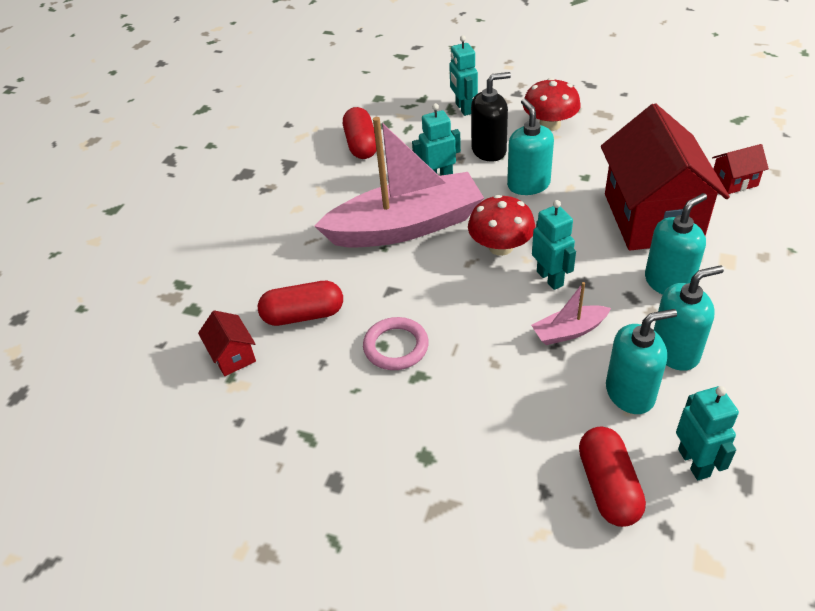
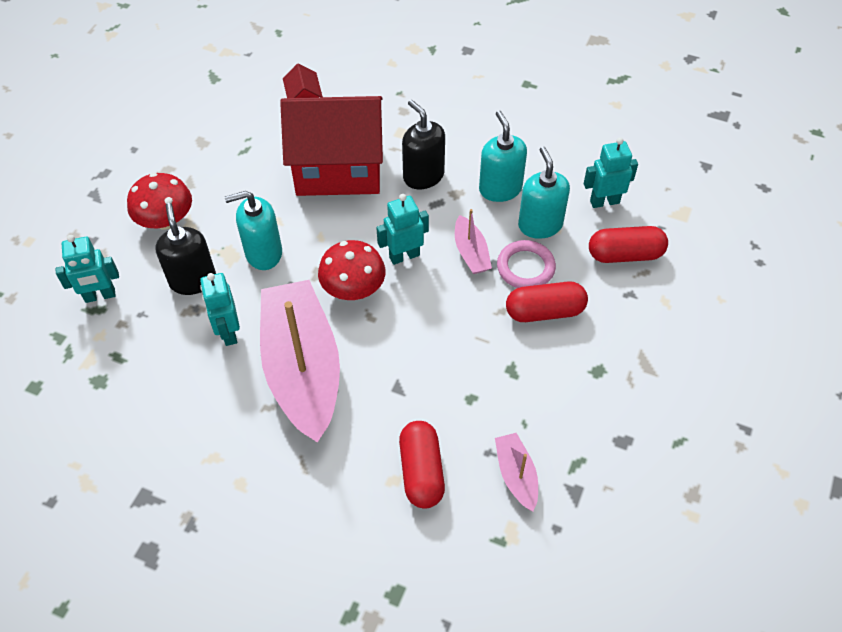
camera: 90 degrees left, 10 degrees up
red house [198,310,256,376] -> none
red capsule [343,107,377,159] -> red capsule moved to [506,281,588,322]
pink ring [363,317,429,370] -> pink ring moved to [497,240,556,288]
turquoise soap dispenser [645,193,707,295] -> black soap dispenser [402,100,445,189]
none -> pink boat [495,433,538,512]

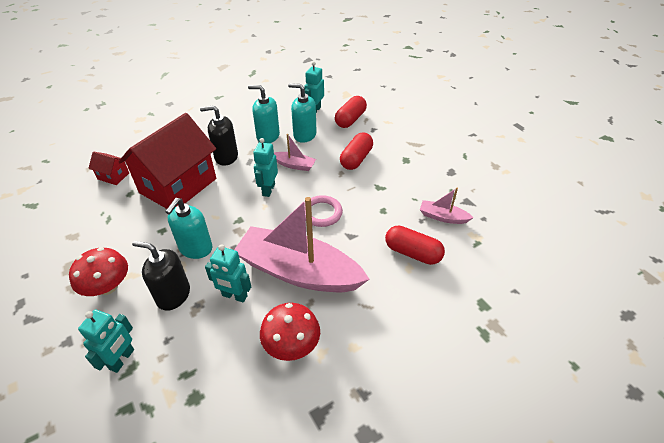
camera: 55 degrees left, 10 degrees down
red mushroom [318,240,385,300] -> red mushroom moved to [260,303,320,361]
pink ring [497,240,556,288] -> pink ring moved to [304,195,343,227]

